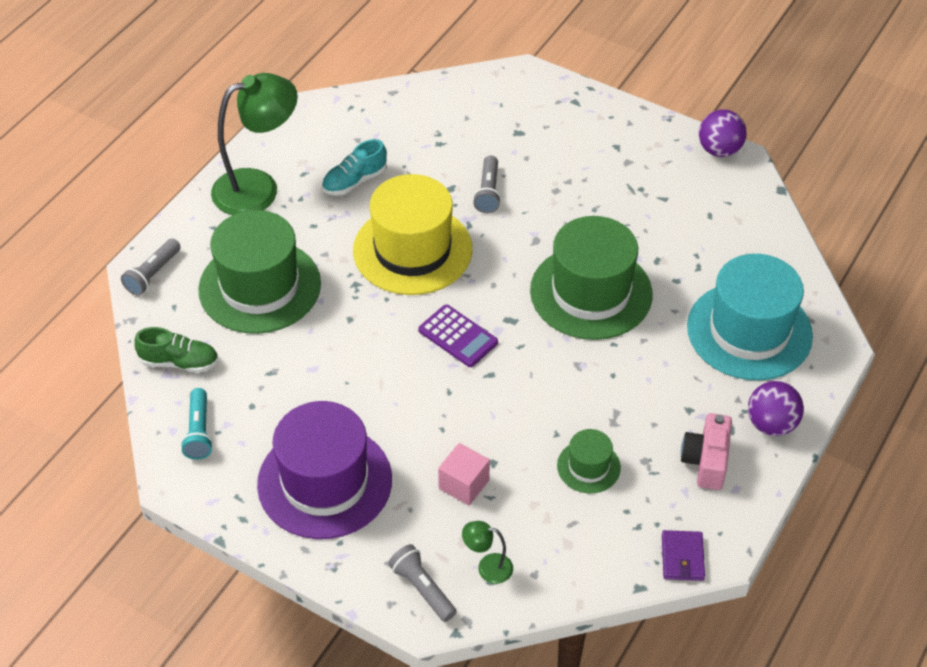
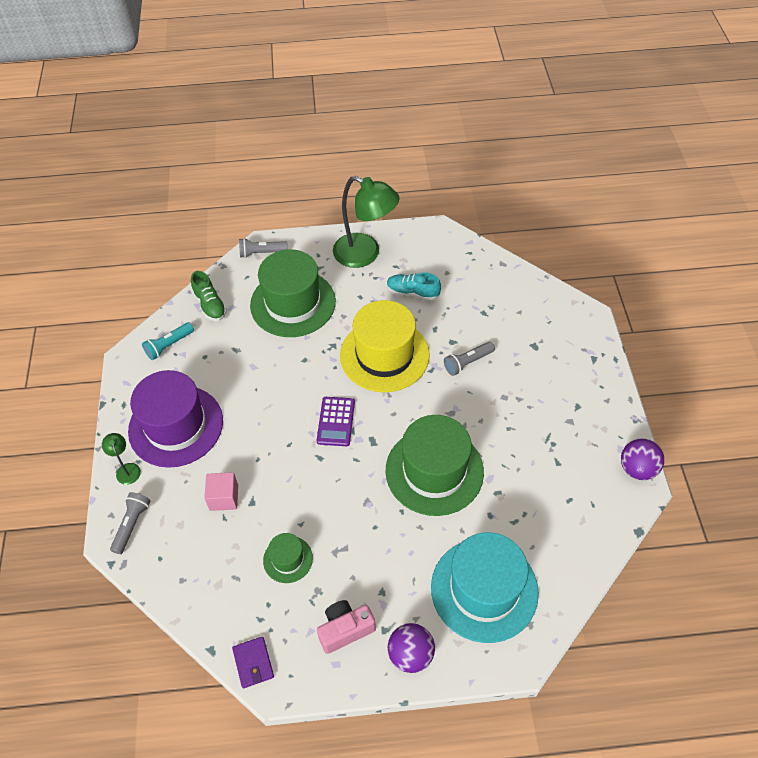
camera: 55 degrees right, 5 degrees up
green lamp [462,521,513,584] -> green lamp moved to [102,433,141,485]
purple wallet [662,530,705,581] -> purple wallet turned 75 degrees counterclockwise [232,636,274,688]

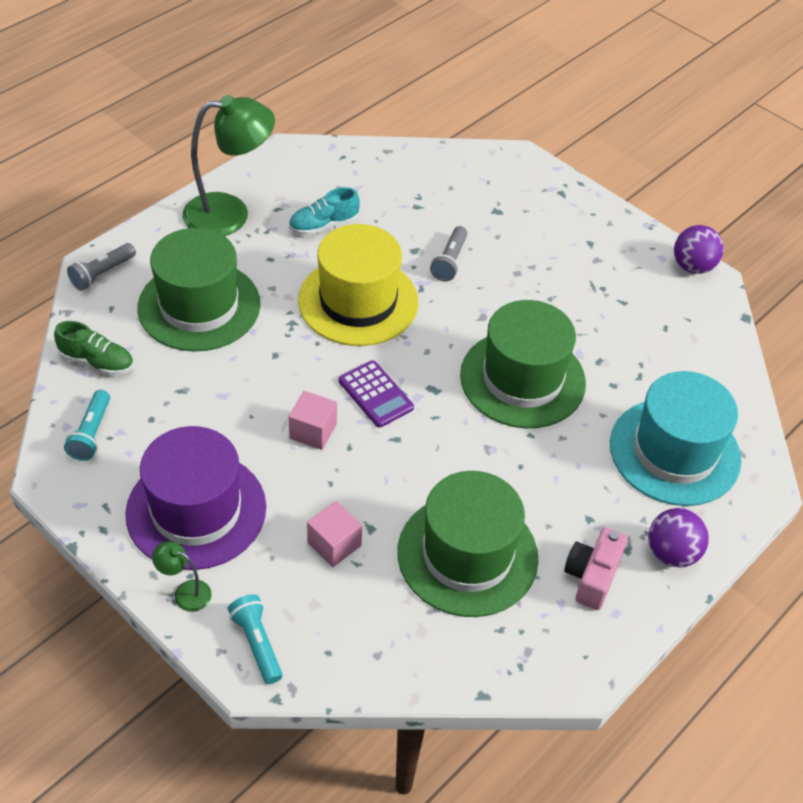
camera: 45 degrees left, 5 degrees down
grey flashlight [110,492,150,554] -> turquoise flashlight [228,594,282,684]
purple wallet [232,636,274,688] -> none
green hat [263,533,313,583] -> green hat [397,471,539,617], size x2.10
none -> pink cube [289,391,337,450]

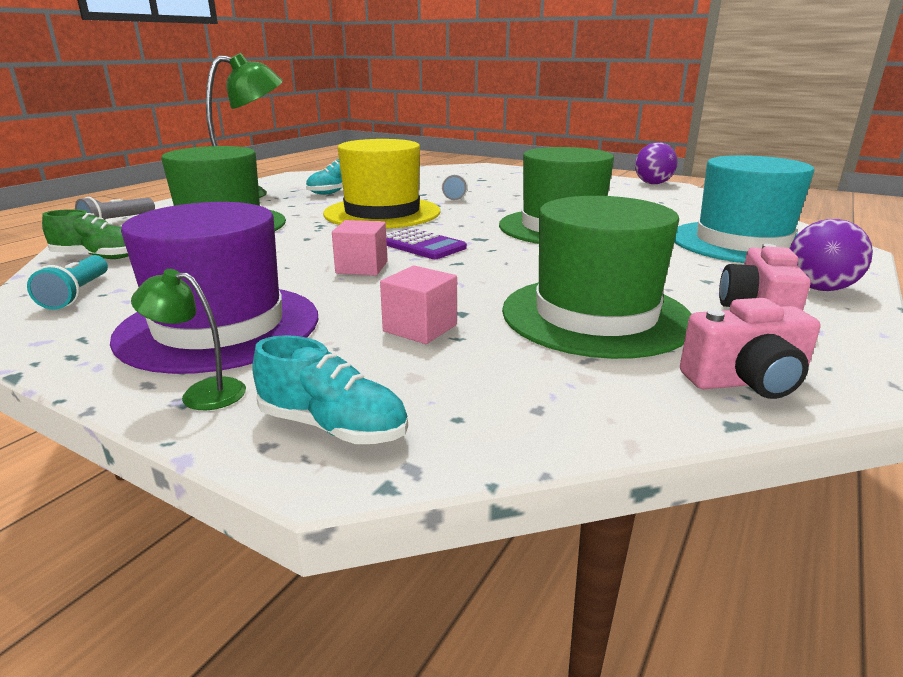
camera: 10 degrees left, 25 degrees down
turquoise flashlight [228,594,282,684] -> turquoise shoe [252,335,408,444]
none -> pink camera [680,298,820,399]

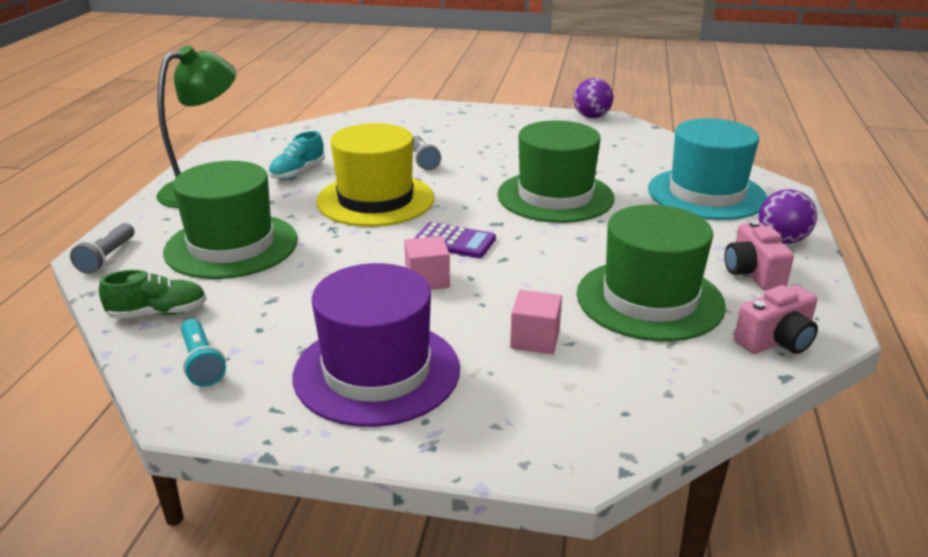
camera: 20 degrees left, 5 degrees up
green lamp [131,269,246,410] -> none
turquoise shoe [252,335,408,444] -> none

